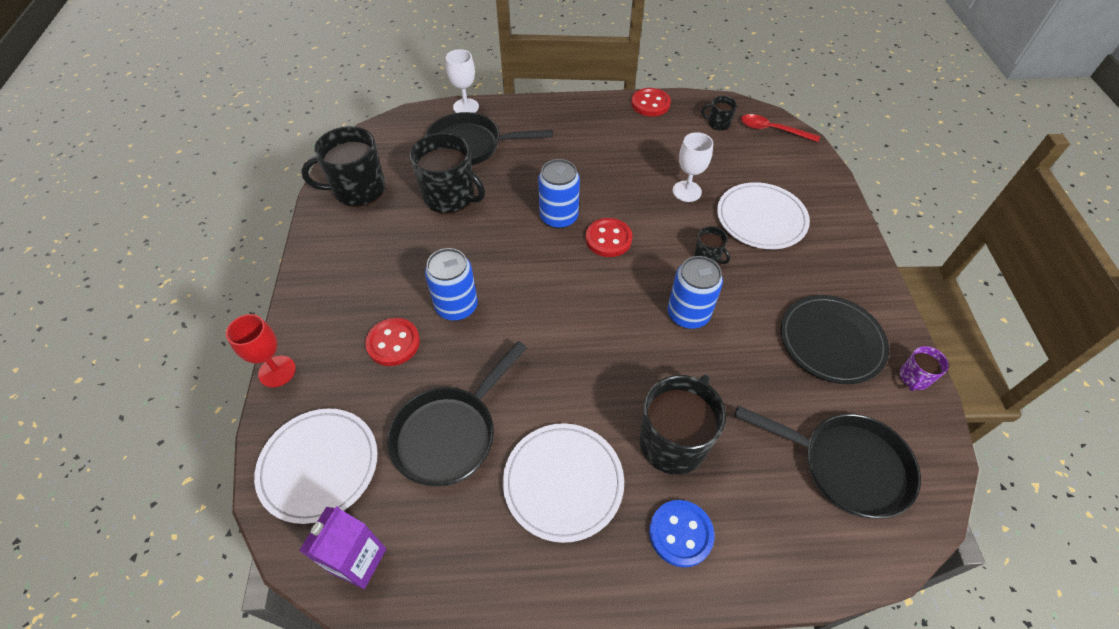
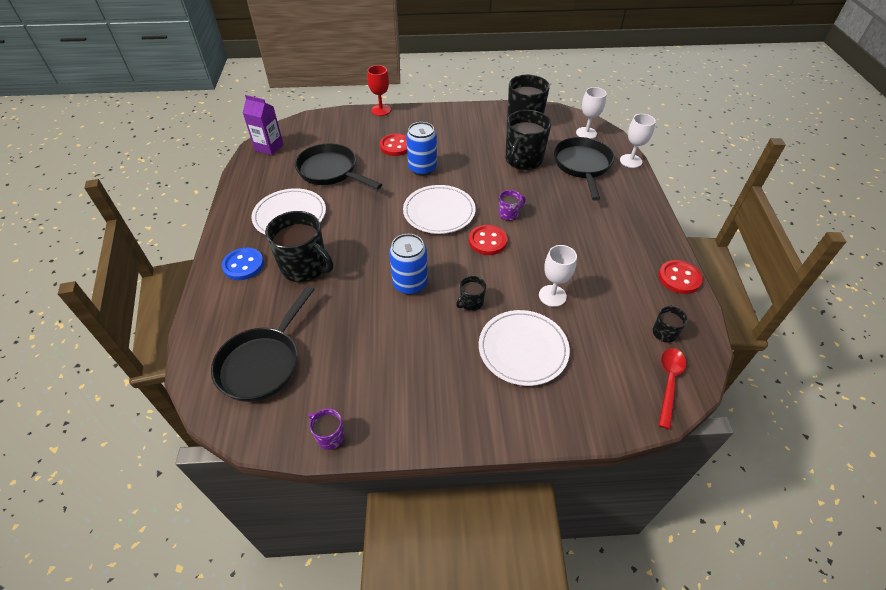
camera: 90 degrees right, 5 degrees down
white plate [254,409,377,524] -> white plate moved to [403,185,476,234]
blue can [538,159,580,229] -> purple mug [499,190,526,221]
black plate [780,295,889,384] -> none
none -> white goblet [576,87,607,139]

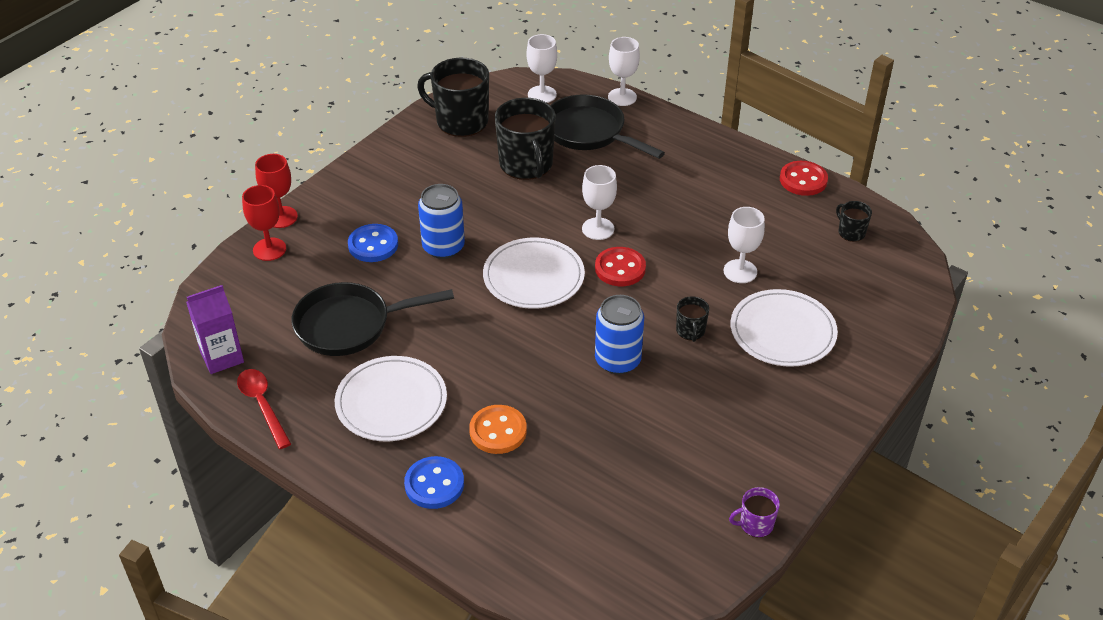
camera: 50 degrees left, 5 degrees down
black pan [211,286,315,402] -> none
black mug [265,211,333,283] -> orange button [469,405,527,454]
red button [380,133,407,156] -> blue button [348,224,398,262]
purple mug [499,190,526,221] -> white goblet [582,165,617,240]
red spoon [659,348,686,429] -> red spoon moved to [237,369,291,449]
none -> red goblet [242,185,286,261]

